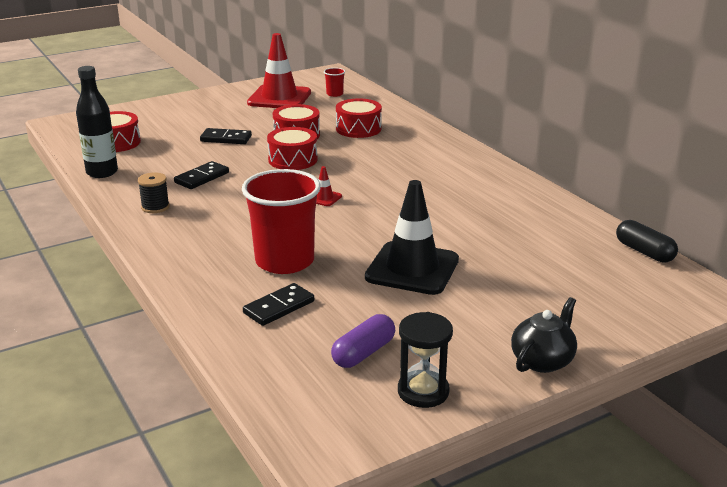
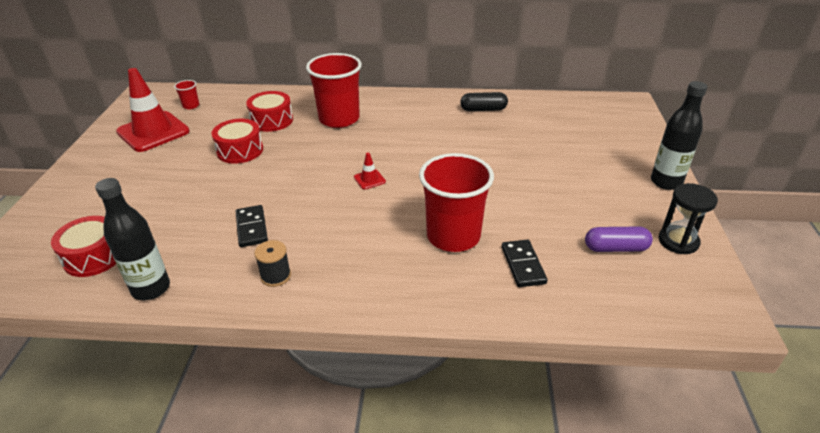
camera: 55 degrees left, 10 degrees up
black domino [200,128,252,144] -> none
red drum [267,127,318,170] -> none
purple capsule [331,314,395,368] -> purple capsule turned 75 degrees counterclockwise [585,226,653,252]
black traffic cone [365,180,459,295] -> none
black teapot [511,297,577,373] -> black bottle [651,81,707,190]
black capsule [616,220,678,263] -> black capsule moved to [460,92,508,111]
none -> red cup [306,53,362,128]

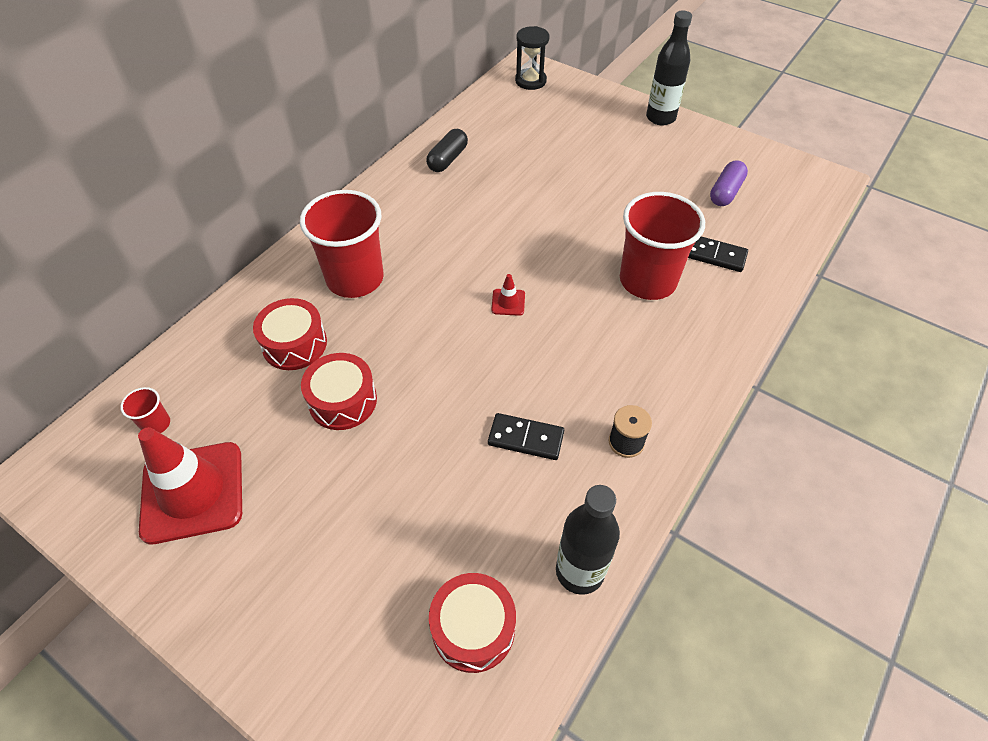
camera: 60 degrees left, 15 degrees up
black hourglass [659,183,718,254] -> black hourglass moved to [515,26,550,90]

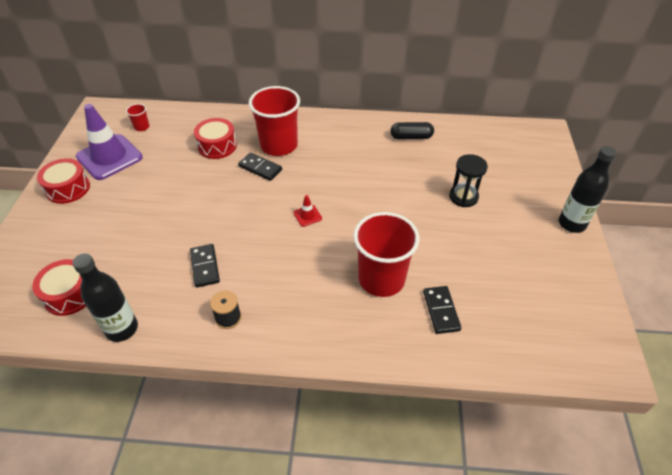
camera: 60 degrees right, 5 degrees down
red traffic cone [138,427,242,544] -> purple traffic cone [76,104,143,180]
red drum [301,353,377,430] -> red drum moved to [37,158,90,204]
black hourglass [515,26,550,90] -> black hourglass moved to [449,154,488,207]
purple capsule [710,160,748,206] -> none
none -> black domino [238,153,282,181]

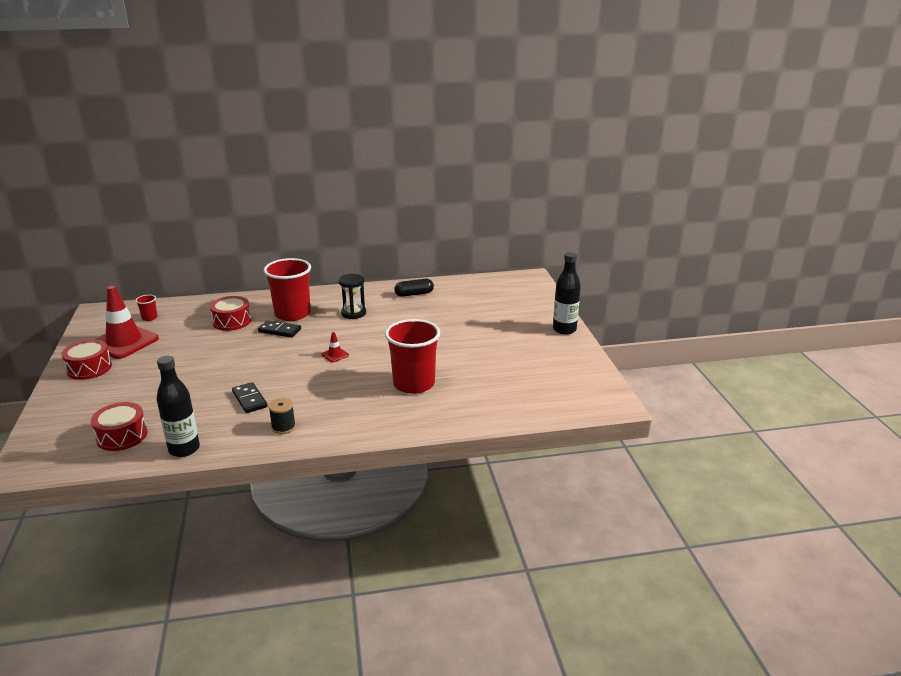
camera: 15 degrees left, 20 degrees down
purple traffic cone [76,104,143,180] -> red traffic cone [95,286,159,359]
black domino [423,286,461,334] -> none
black hourglass [449,154,488,207] -> black hourglass moved to [339,274,366,319]

